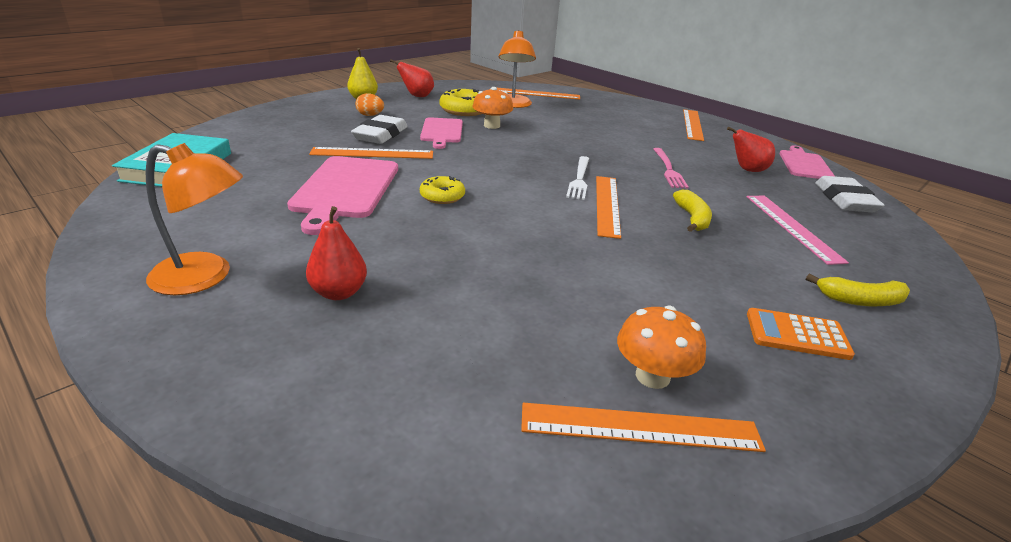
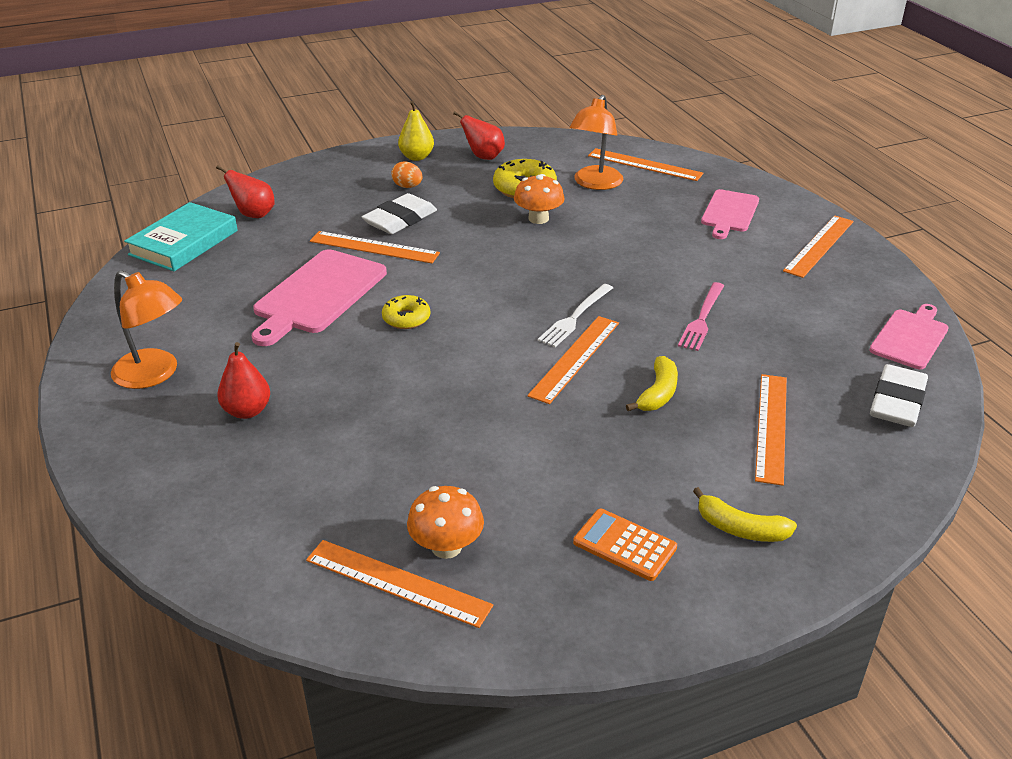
camera: 25 degrees right, 5 degrees up
pink cutting board [420,117,463,149] -> pink cutting board moved to [701,189,759,239]
red pear [727,126,775,172] -> red pear moved to [216,165,275,218]
pink ruler [747,196,849,265] -> orange ruler [755,374,787,486]

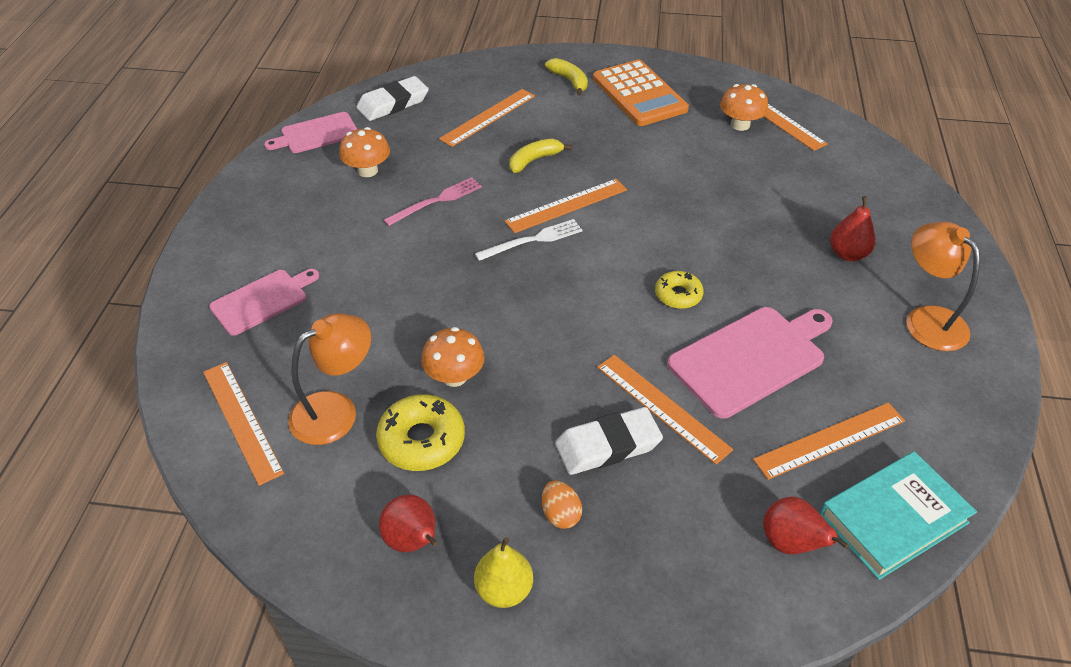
camera: 150 degrees left, 10 degrees up
orange calculator [573,509,677,581] -> orange calculator [593,60,689,126], size x1.75
orange ruler [783,216,854,278] -> orange ruler moved to [753,403,905,480]
none -> orange mushroom [339,127,390,177]

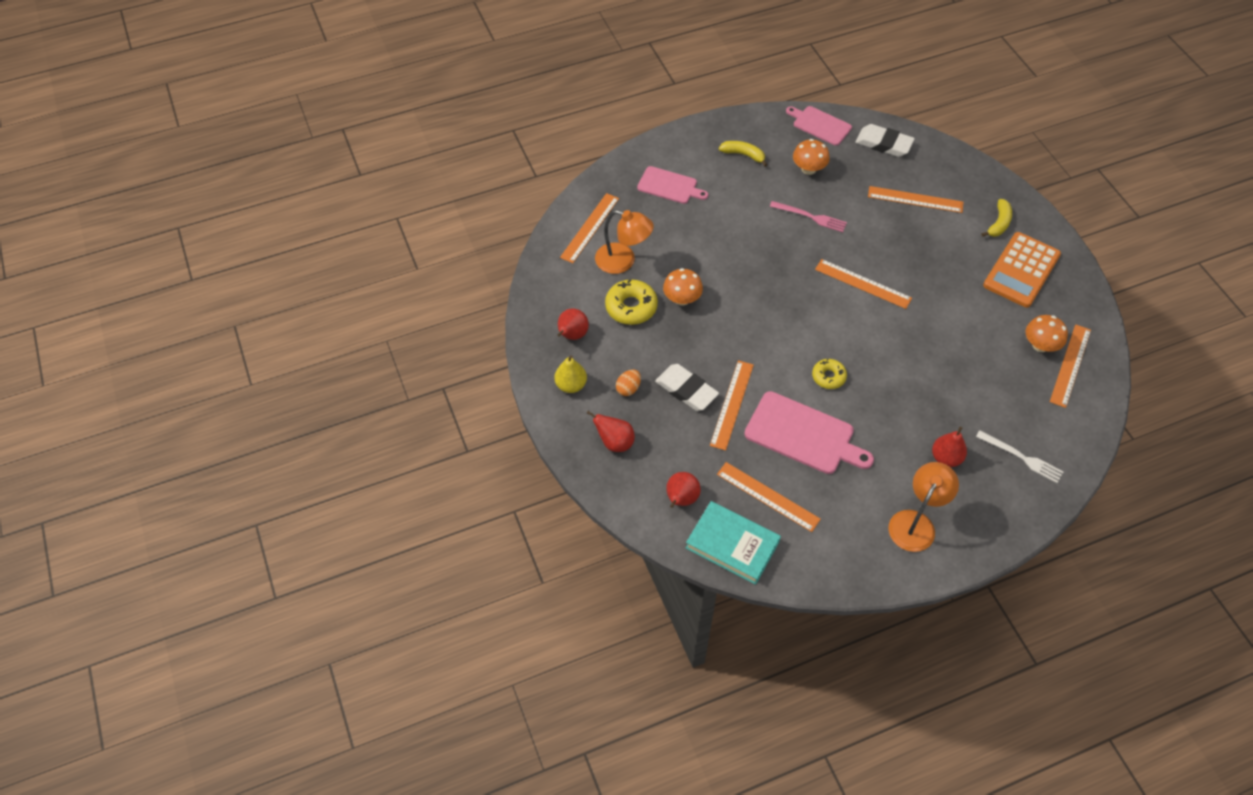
camera: 60 degrees right, 10 degrees up
white fork [475,219,582,261] -> white fork moved to [976,430,1063,483]
yellow banana [509,139,572,173] -> yellow banana moved to [719,141,767,167]
none -> red pear [587,411,635,452]

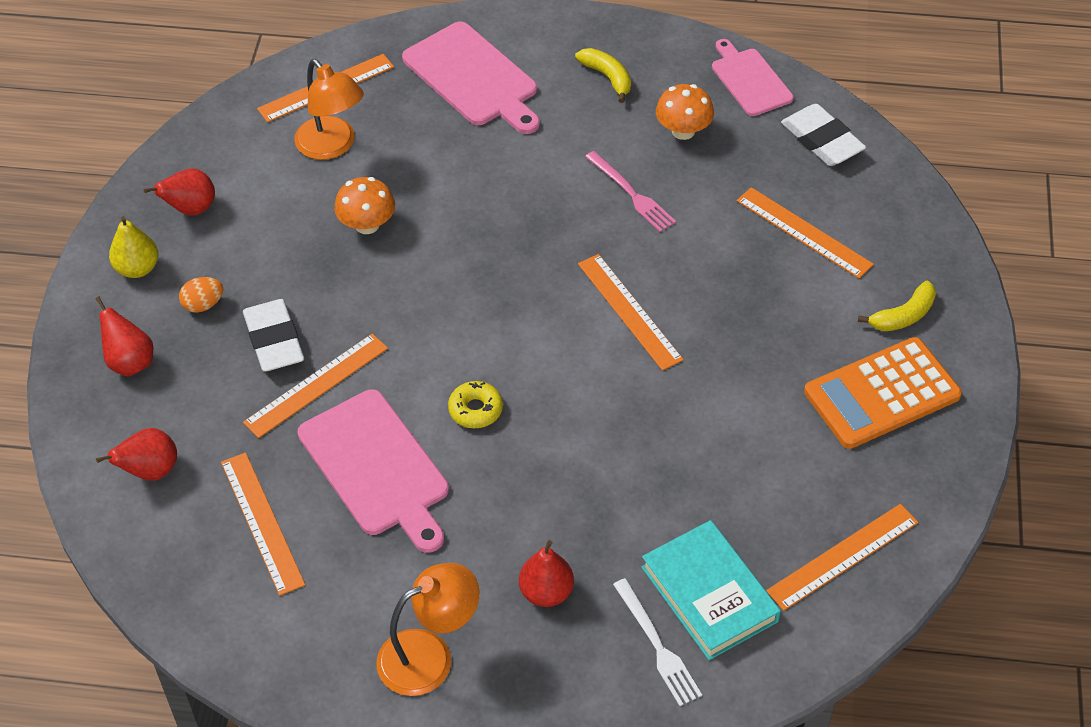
camera: 30 degrees right, 5 degrees down
yellow donut [605,279,658,325] -> none
pink cutting board [637,166,708,204] -> pink cutting board [402,22,540,134], size x1.57
turquoise book [686,501,781,585] -> turquoise book moved to [641,520,781,660]
orange mushroom [1026,315,1068,352] -> none

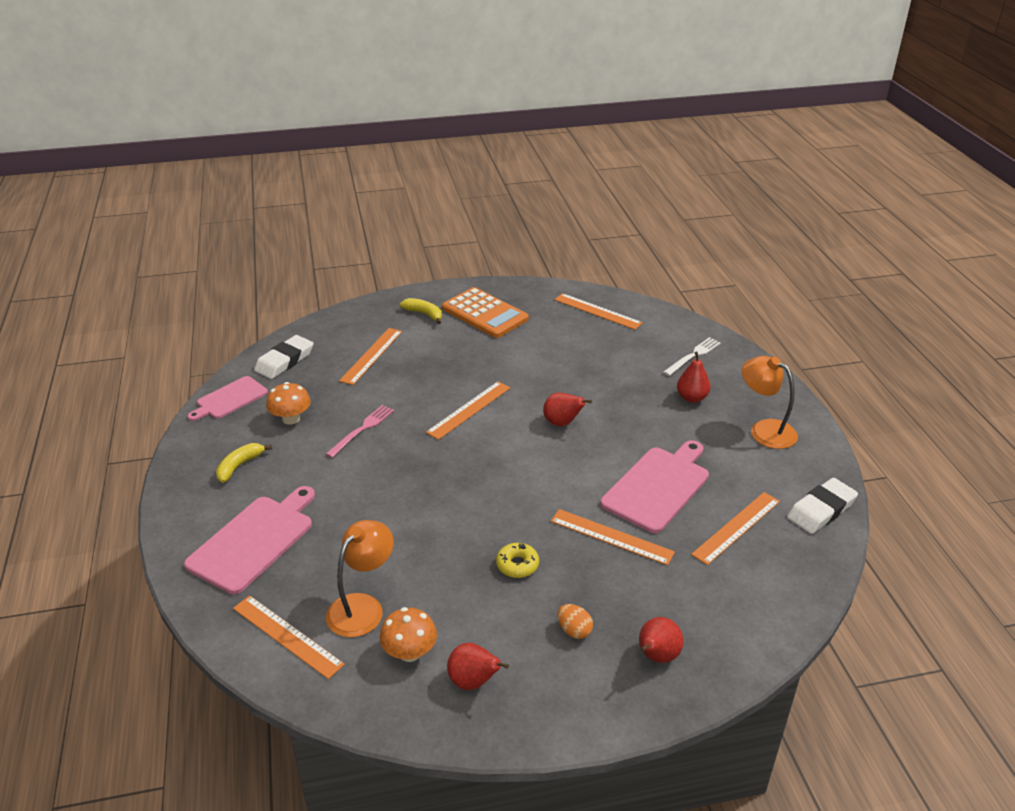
camera: 110 degrees left, 15 degrees down
red pear [96,428,177,481] -> red pear moved to [543,393,592,426]
yellow pear [109,216,158,278] -> none
white eraser [243,299,304,372] -> white eraser moved to [787,478,858,534]
orange mushroom [334,177,395,234] -> orange mushroom moved to [380,607,437,662]
yellow donut [448,381,503,428] -> yellow donut moved to [496,543,539,578]
turquoise book [641,520,781,660] -> none

